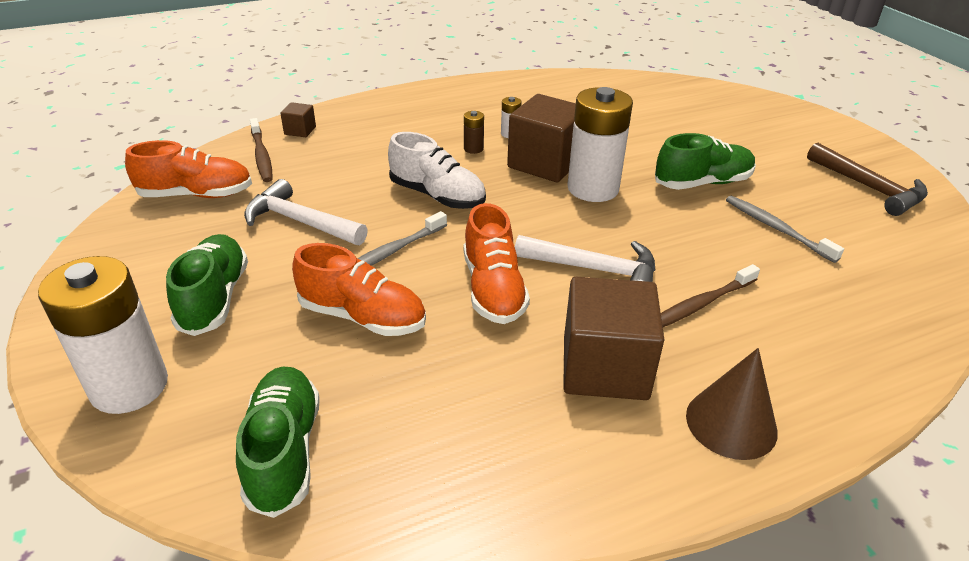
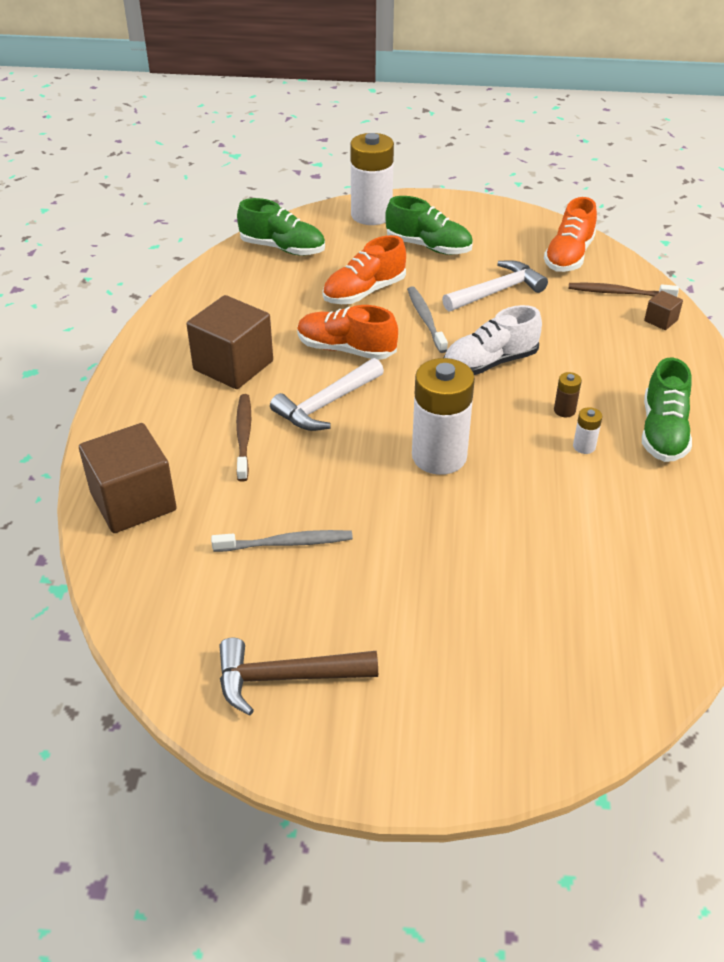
camera: 120 degrees right, 5 degrees up
brown cube [507,94,576,182] -> brown cube moved to [79,423,177,533]
green shoe [655,133,756,190] -> green shoe moved to [642,358,692,462]
brown cone [686,348,778,460] -> none

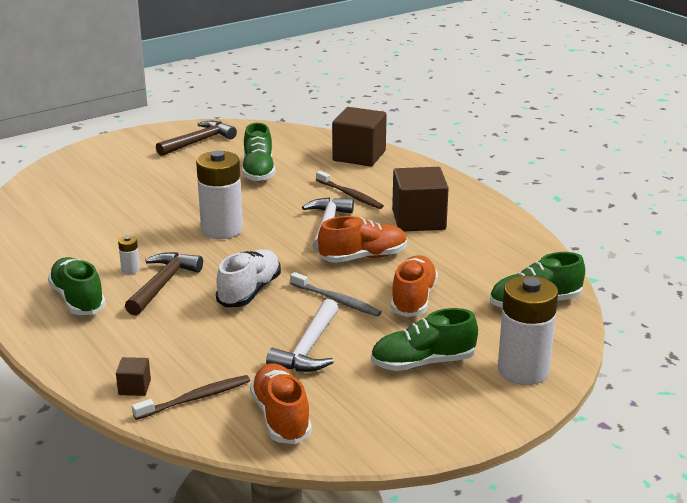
camera: 140 degrees right, 15 degrees down
grey toothbrush [211,530,353,552] -> green shoe [242,123,275,181]
brown battery [554,372,582,417] -> brown hammer [125,252,203,316]

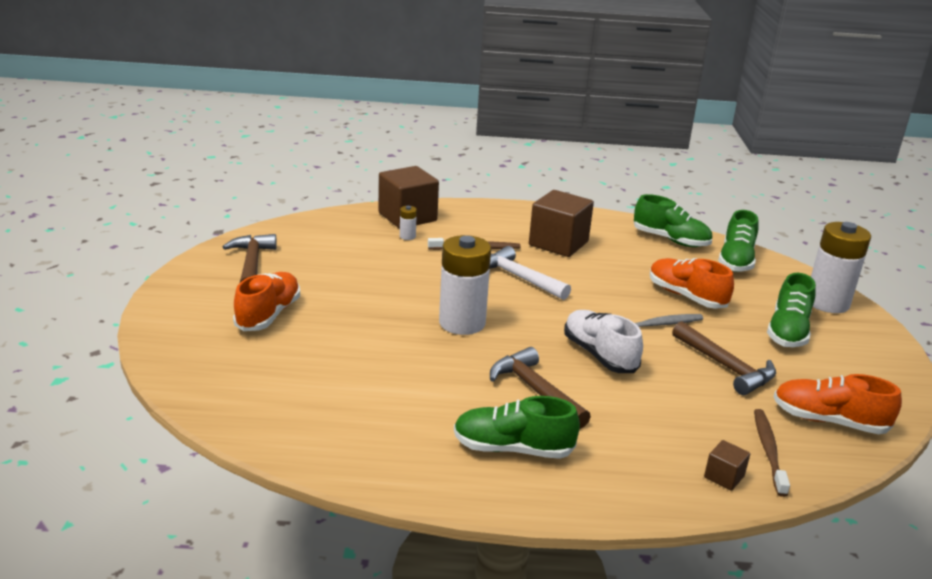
camera: 55 degrees left, 0 degrees up
white battery [118,236,140,274] -> white battery moved to [400,206,417,240]
green shoe [242,123,275,181] -> green shoe moved to [634,194,712,247]
white hammer [266,299,339,372] -> brown hammer [672,321,776,395]
orange shoe [318,216,407,263] -> orange shoe moved to [233,272,300,331]

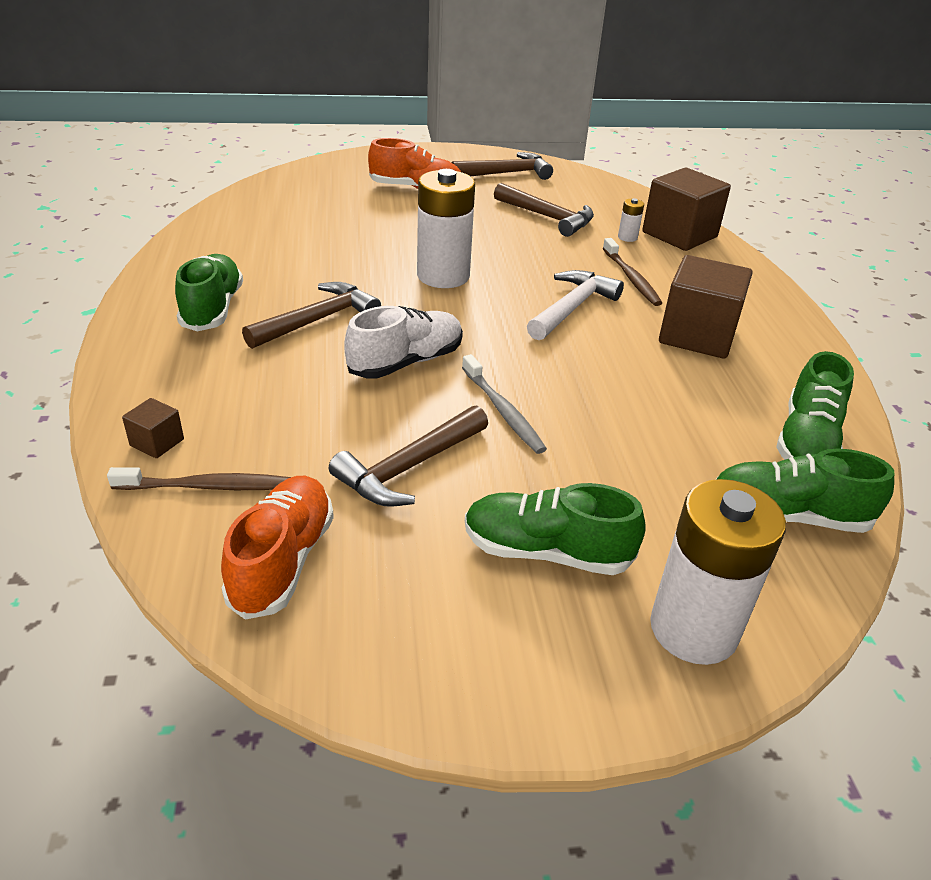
camera: 80 degrees right, 10 degrees up
orange shoe [650,258,734,309] -> none
none -> brown hammer [494,183,594,237]

